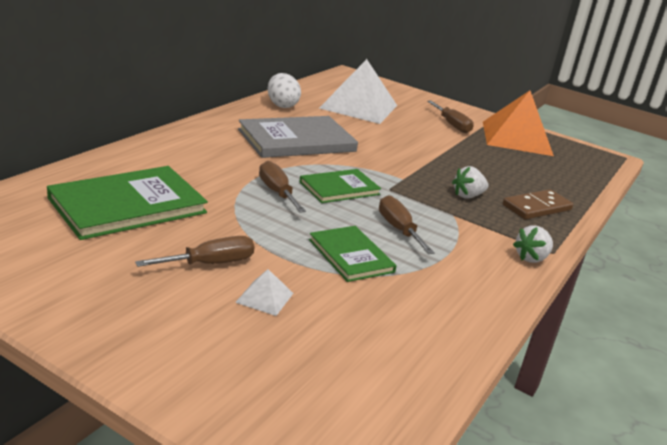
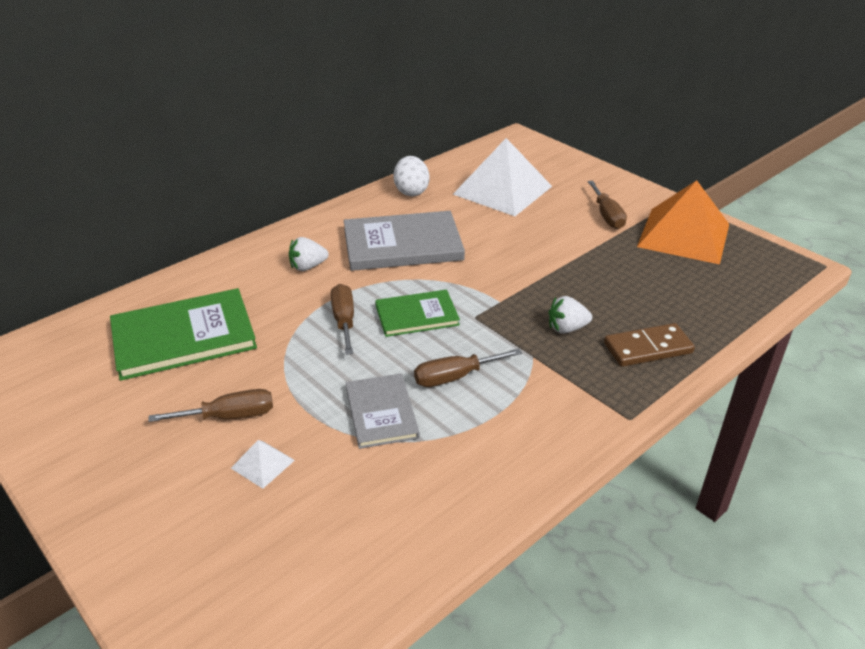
camera: 20 degrees right, 10 degrees up
green book [309,226,397,282] -> grey book [346,374,420,449]
brown screwdriver [379,195,435,254] -> brown screwdriver turned 105 degrees counterclockwise [414,348,522,387]
white strawberry [513,226,553,263] -> white strawberry moved to [289,237,329,271]

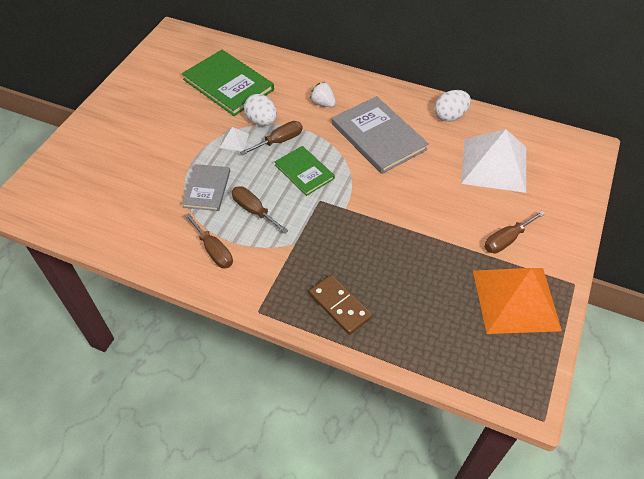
camera: 65 degrees right, 15 degrees up
brown screwdriver [148,389,273,422] -> brown screwdriver moved to [185,213,233,268]
white pyramid [231,440,295,489] -> white pyramid moved to [219,127,249,151]
grey book [346,374,420,449] -> grey book turned 45 degrees counterclockwise [182,164,230,211]
white strawberry [549,296,592,334] -> none
none -> white egg [244,94,277,126]

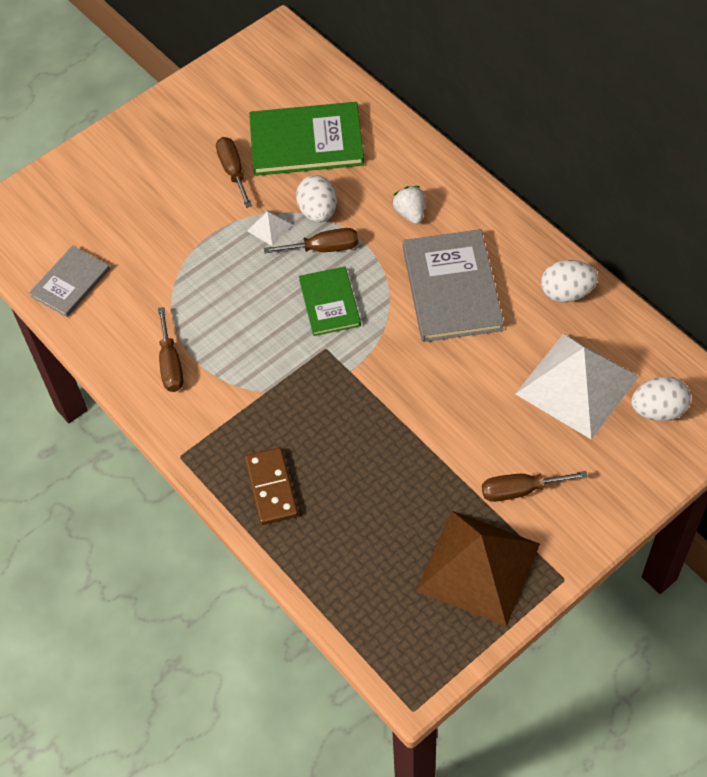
camera: 30 degrees right, 5 degrees up
green book [182,50,274,116] -> green book turned 75 degrees counterclockwise [249,102,364,176]
grey book [182,164,230,211] -> grey book moved to [29,246,110,317]
brown screwdriver [232,186,289,234] -> brown screwdriver moved to [216,137,252,208]
orange pyramid [473,268,562,334] -> brown pyramid [416,511,540,626]
none -> white egg [631,376,691,421]

